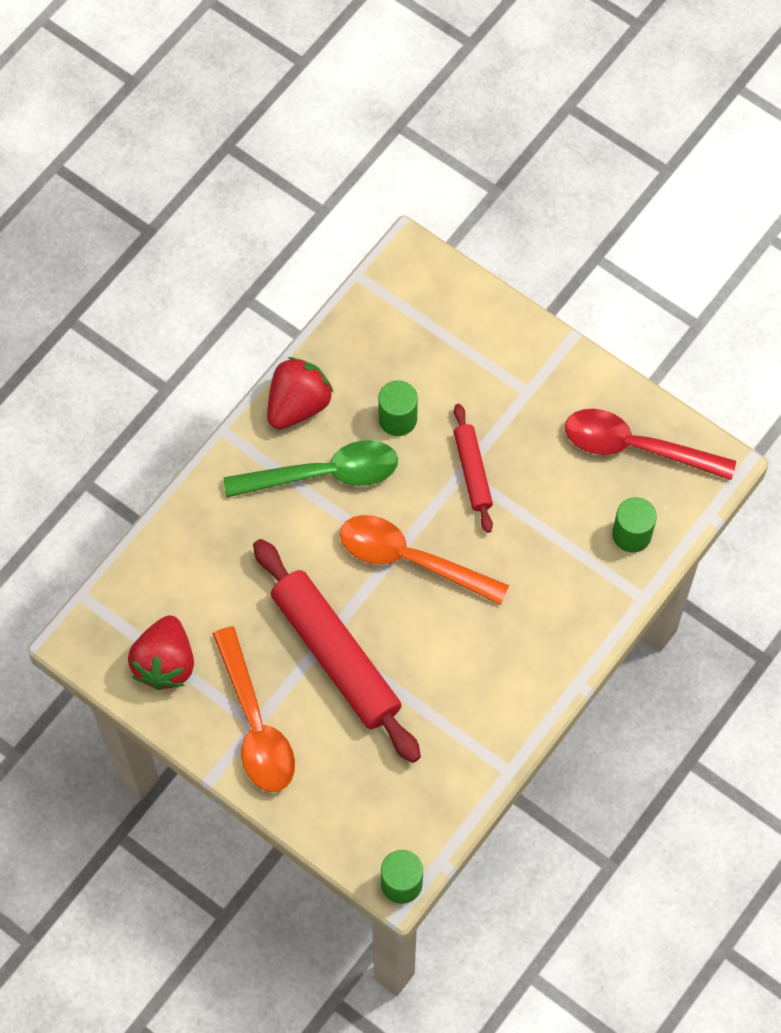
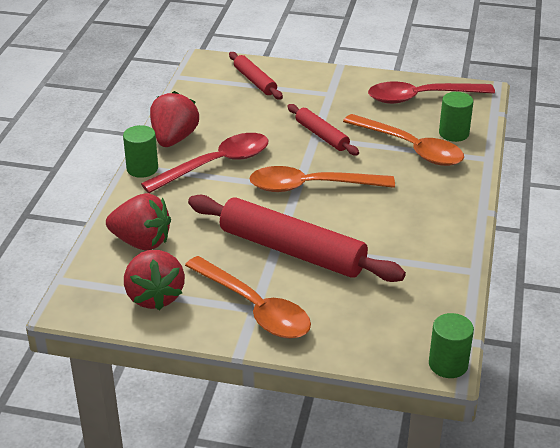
camera: 25 degrees left, 30 degrees down
green spoon [224,440,398,497] -> red spoon [141,133,268,193]
green cylinder [378,381,418,436] -> green cylinder moved to [123,125,158,178]
none -> red strawberry [106,193,171,251]
none -> red rolling pin [229,52,283,99]
none -> orange spoon [343,114,464,166]

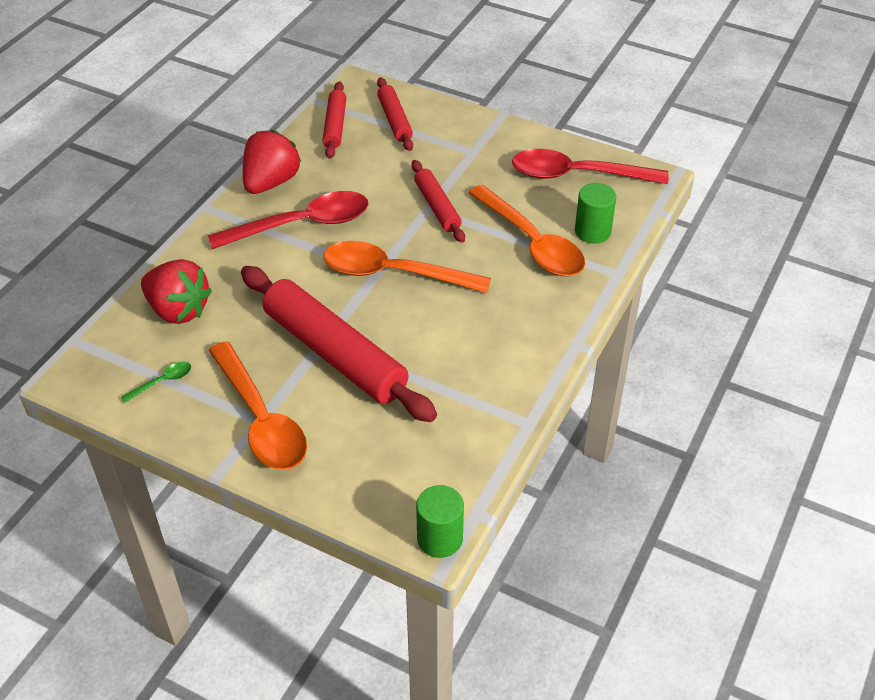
camera: 15 degrees right, 10 degrees up
green cylinder [123,125,158,178] -> none
red strawberry [124,250,185,310] -> green spoon [121,362,191,403]
none -> red rolling pin [323,81,347,159]

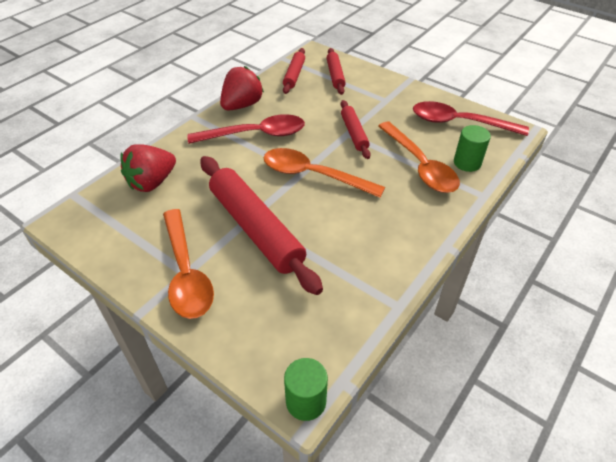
camera: 10 degrees right, 0 degrees up
green spoon [121,362,191,403] -> none
red strawberry [141,259,212,324] -> red strawberry turned 90 degrees clockwise [120,144,176,192]

